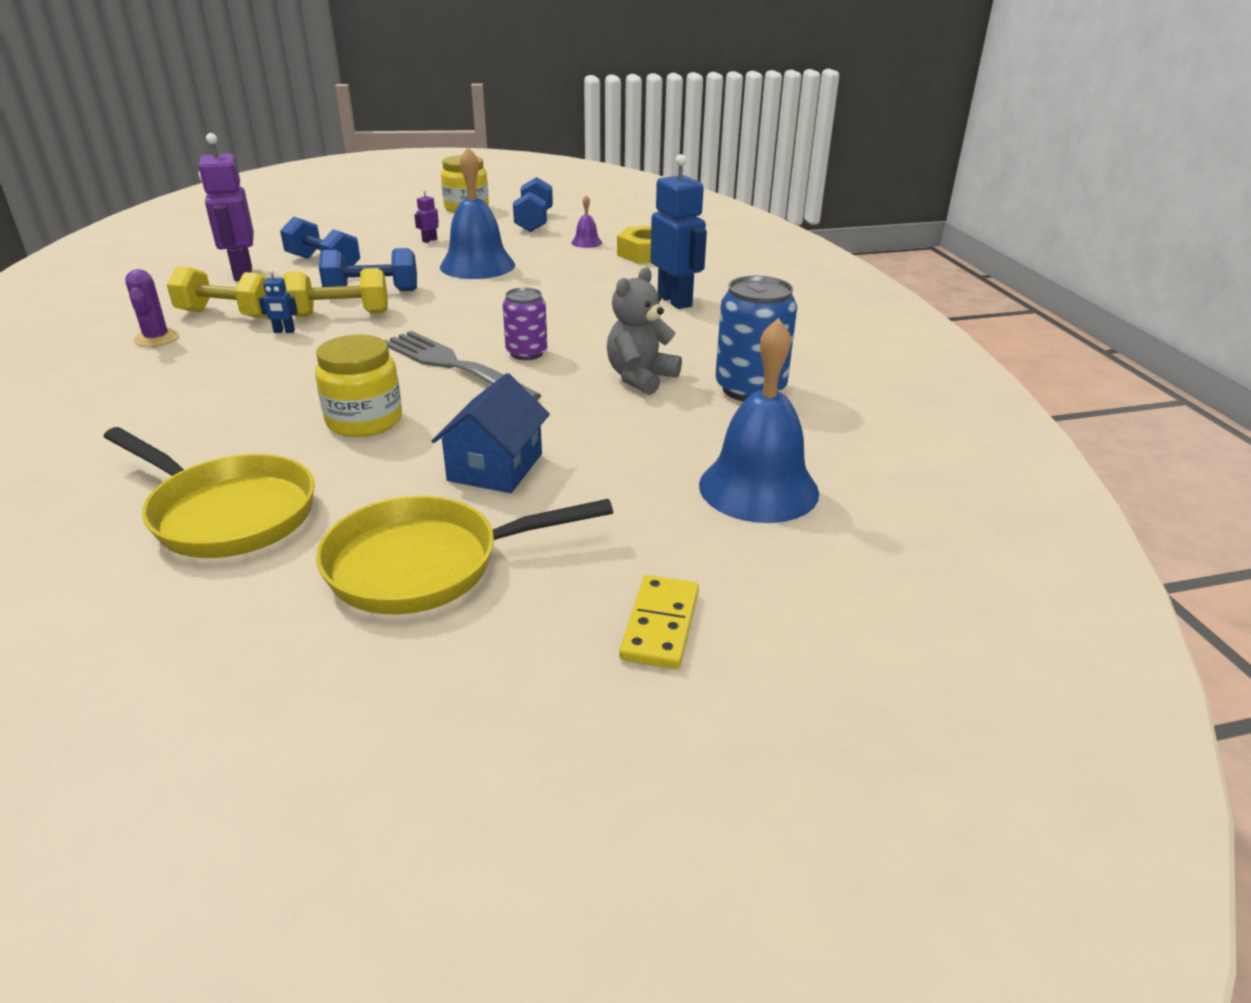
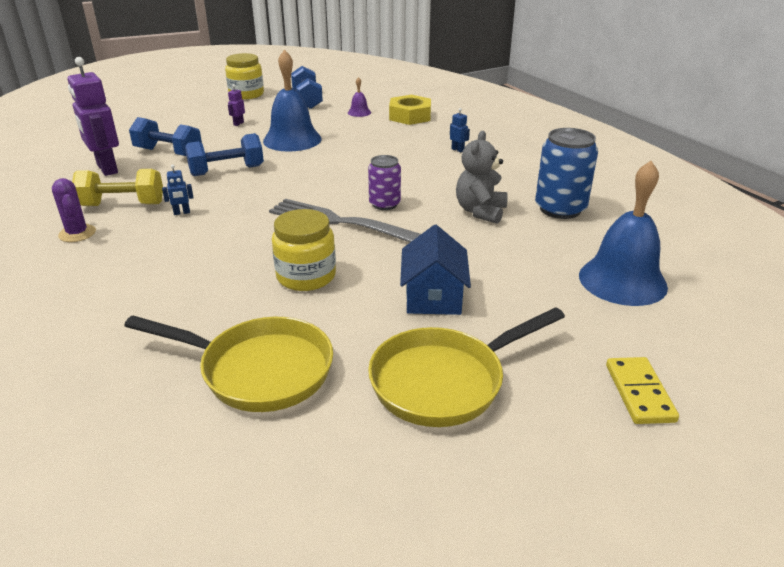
camera: 15 degrees left, 0 degrees up
yellow dumbbell [283,268,388,317] -> none
blue robot [650,154,707,309] -> blue robot [450,108,470,153], size x0.42

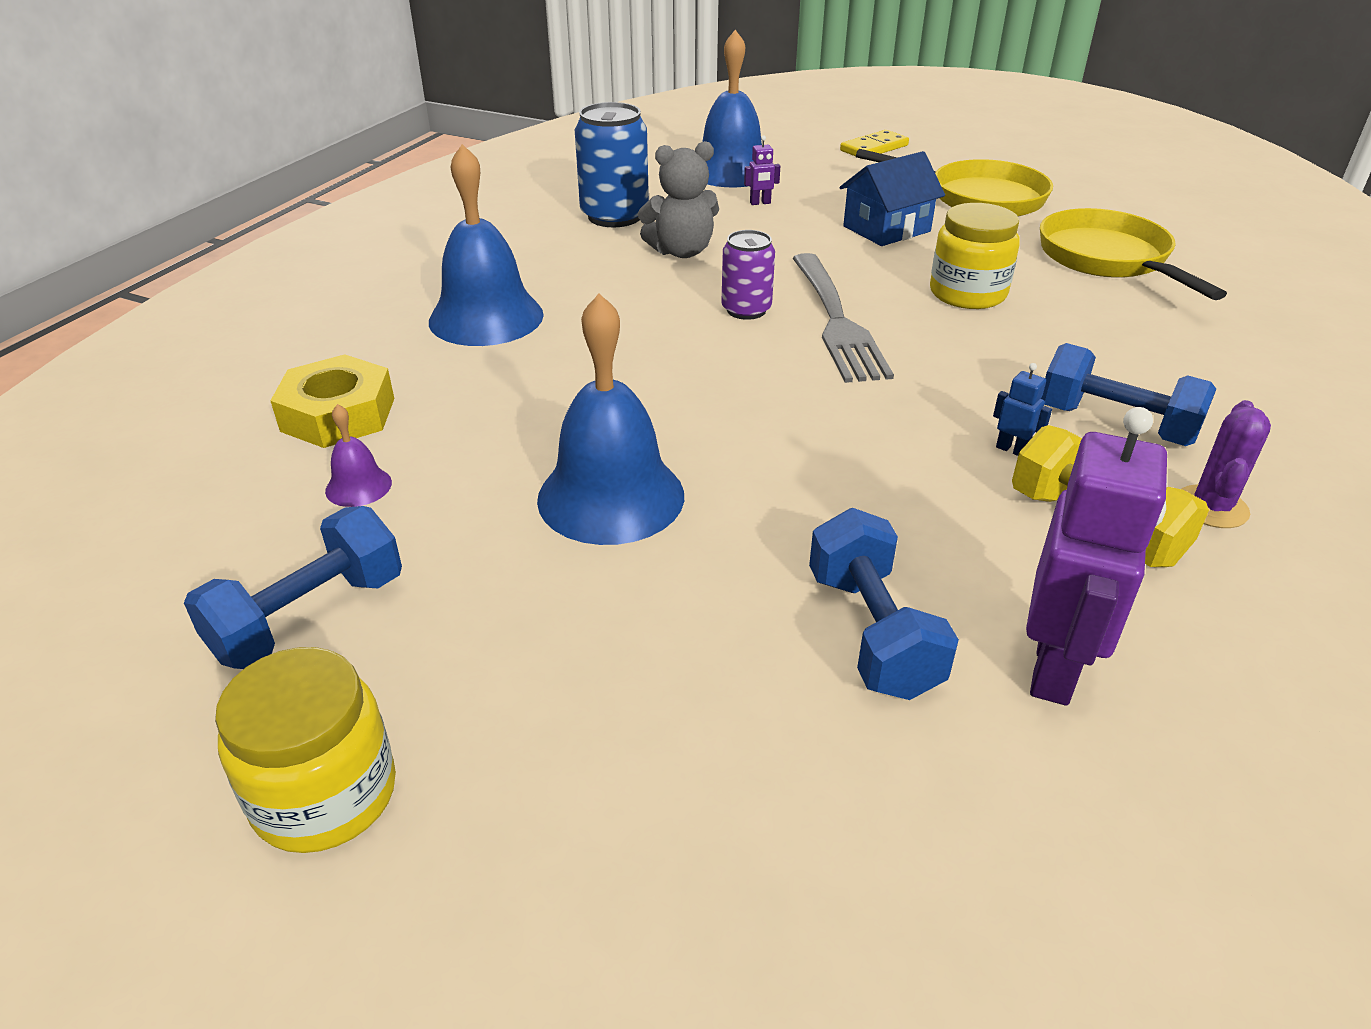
camera: 125 degrees left, 5 degrees up
blue dumbbell [185,133,264,176] -> blue dumbbell moved to [1040,343,1216,446]
purple robot [228,84,245,126] -> purple robot moved to [744,135,780,205]
blue robot [450,108,470,153] -> blue bell [429,144,544,346]

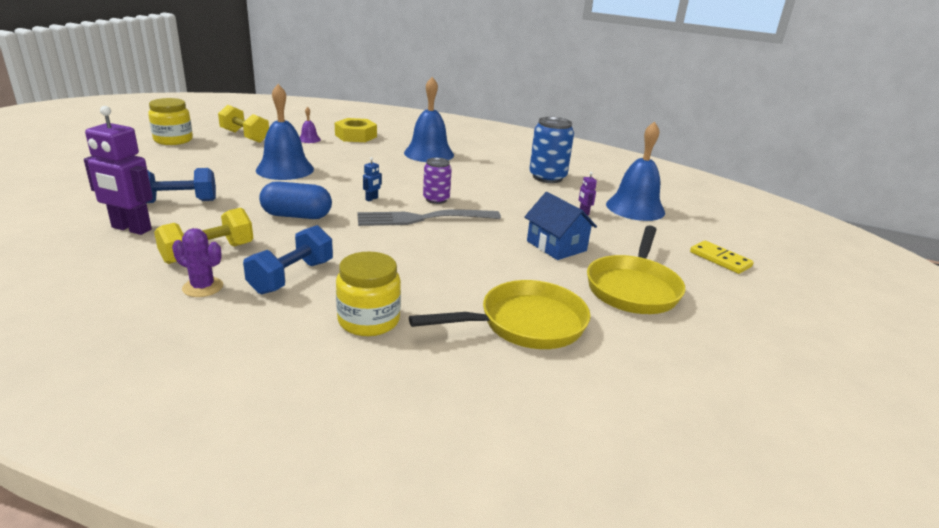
camera: 85 degrees right, 10 degrees down
blue dumbbell [184,506,402,669] -> yellow dumbbell [218,105,269,143]
grey teddy bear [638,141,719,258] -> none
yellow jar [930,203,1020,309] -> yellow jar moved to [336,252,401,336]
blue robot [993,363,1052,456] -> blue robot moved to [363,157,382,201]
none -> blue capsule [259,181,332,219]

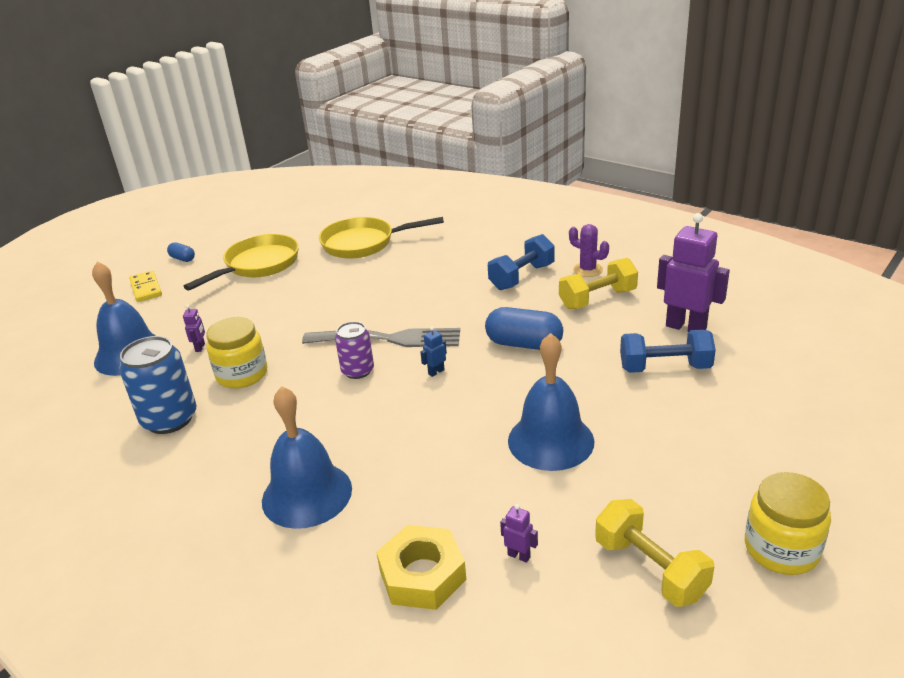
camera: 160 degrees left, 5 degrees up
purple bell [300,107,321,143] -> purple robot [500,504,538,563]
yellow jar [336,252,401,336] -> yellow jar moved to [206,317,267,389]
blue house [525,192,597,260] -> none
none -> blue capsule [167,242,195,262]

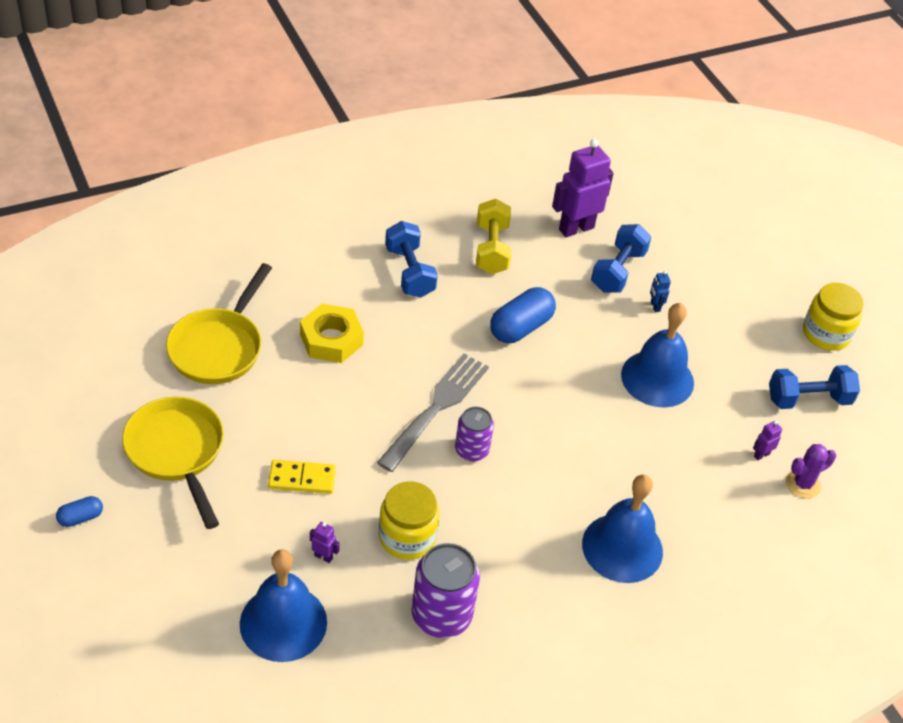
camera: 70 degrees left, 15 degrees up
blue can [119,336,197,434] -> purple can [412,543,480,638]
yellow domino [129,270,162,302] -> yellow domino moved to [268,460,336,494]
yellow nut [376,525,466,610] -> yellow nut moved to [300,304,364,363]
blue robot [420,327,447,377] -> blue robot moved to [650,271,671,312]
purple cactus [569,224,609,277] -> purple cactus moved to [786,444,836,498]
yellow dumbbell [595,499,715,607] -> blue dumbbell [769,365,860,409]

